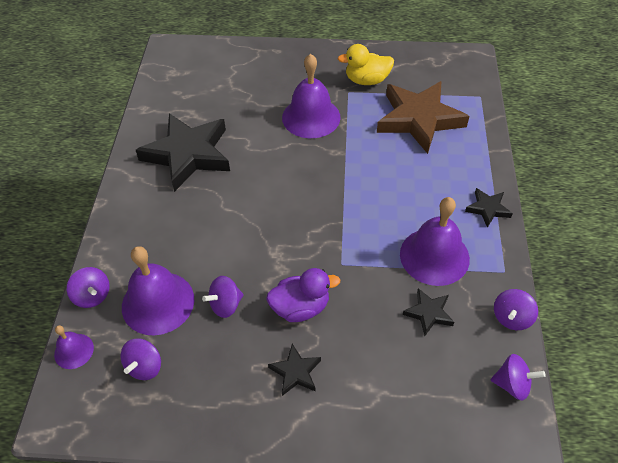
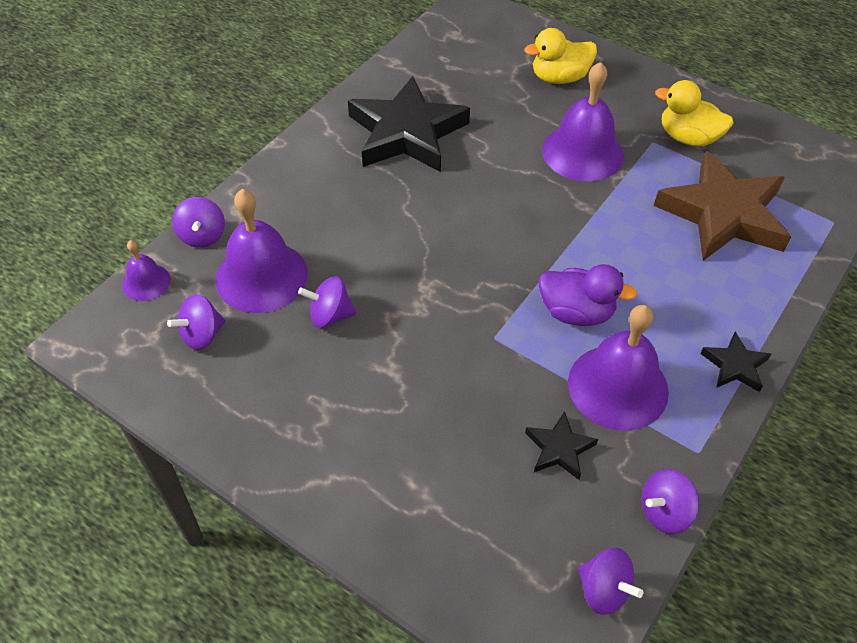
camera: 30 degrees right, 0 degrees up
purple duck [266,268,341,322] -> purple duck moved to [539,264,637,326]
black star [268,344,321,396] -> none
none -> yellow duck [524,28,597,84]

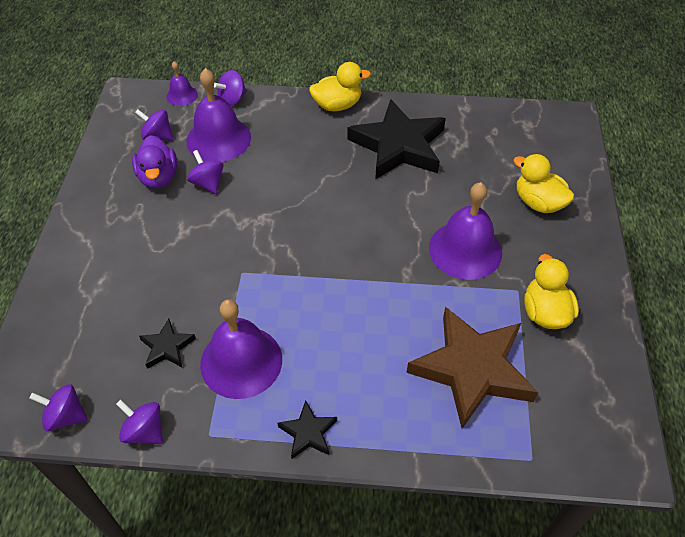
camera: 60 degrees right, 0 degrees up
purple duck [539,264,637,326] -> purple duck moved to [132,135,177,188]
purple spinning top [578,548,643,615] -> purple spinning top turned 90 degrees clockwise [29,384,88,431]
none -> yellow duck [309,62,371,111]

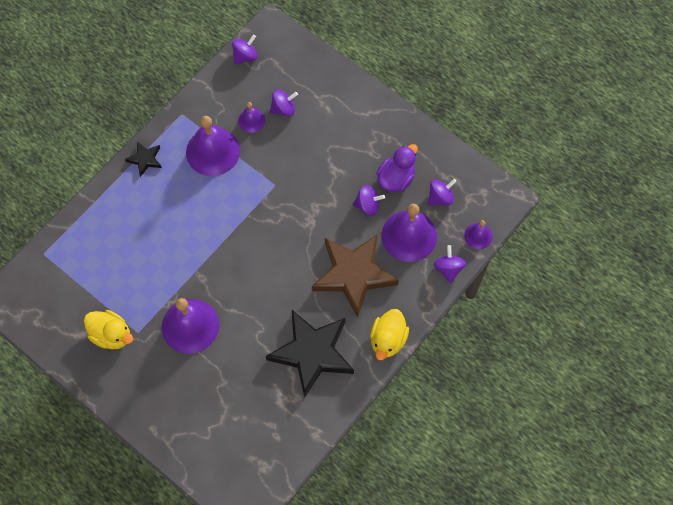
camera: 125 degrees right, 15 degrees up
purple spinning top [116,400,163,444] -> purple spinning top moved to [270,90,298,116]
purple duck [132,135,177,188] -> purple duck turned 105 degrees clockwise [376,144,418,192]
black star [139,319,196,369] -> purple bell [238,102,265,133]
brown star [406,306,538,429] -> brown star moved to [312,234,399,318]
yellow duck [513,154,574,213] -> none

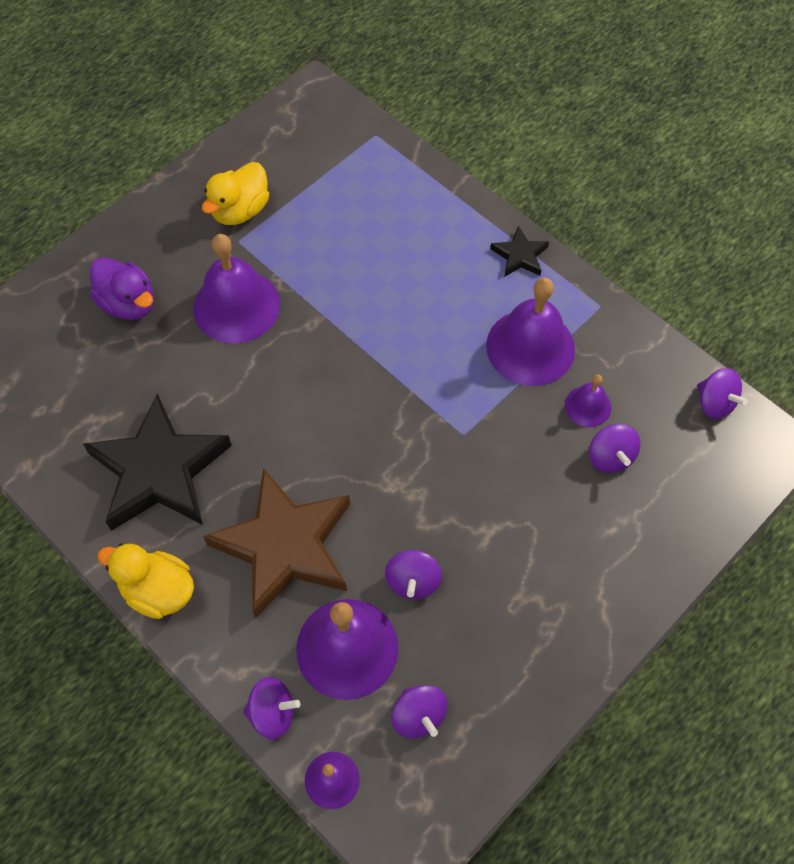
camera: 95 degrees right, 5 degrees down
purple duck [376,144,418,192] -> purple duck moved to [90,257,154,320]

